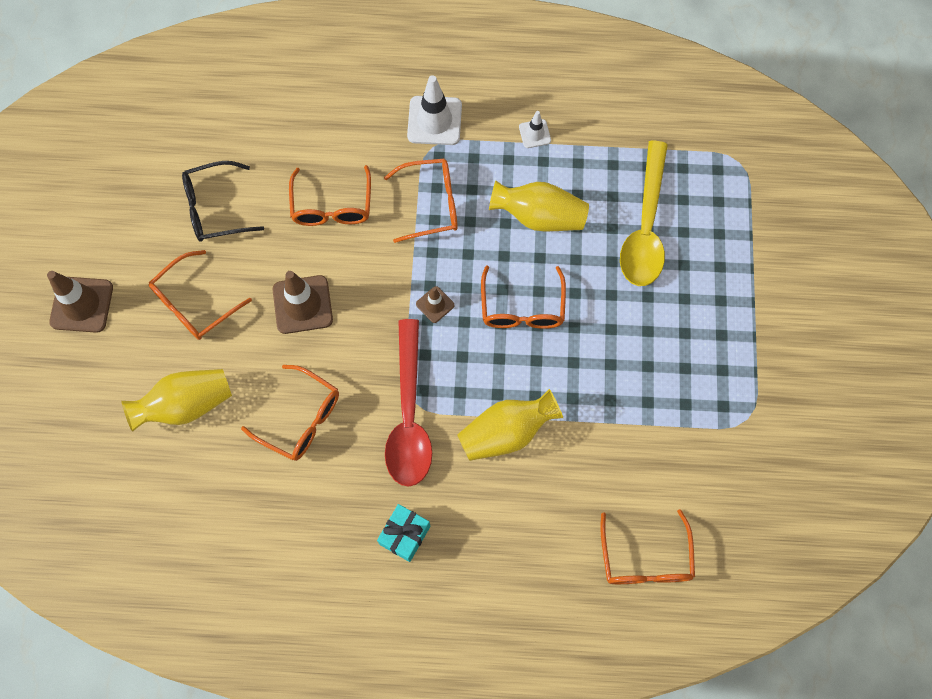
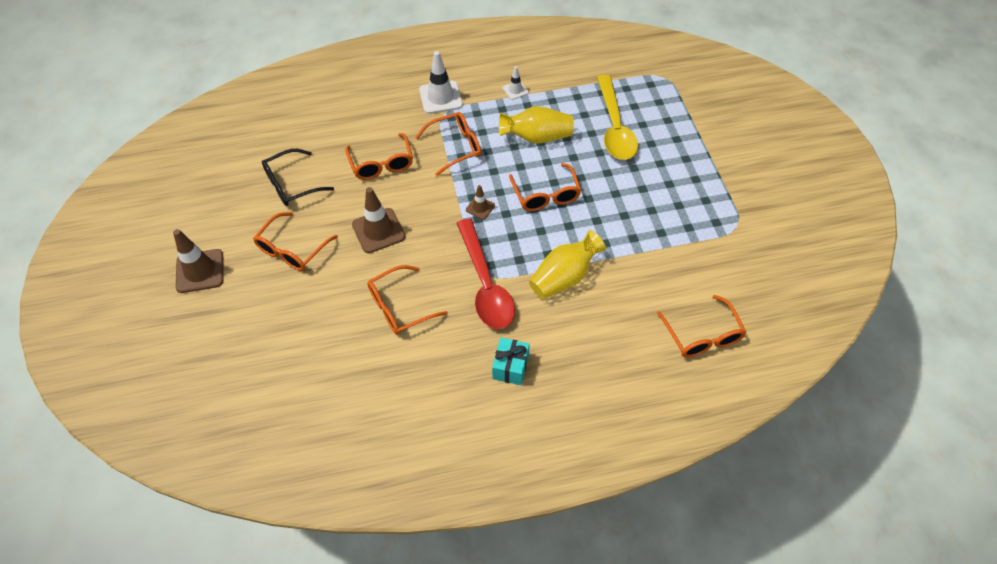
camera: 15 degrees left, 15 degrees down
yellow vase [121,369,232,432] -> none
orange glasses [241,365,339,461] -> orange glasses turned 135 degrees clockwise [367,265,448,335]

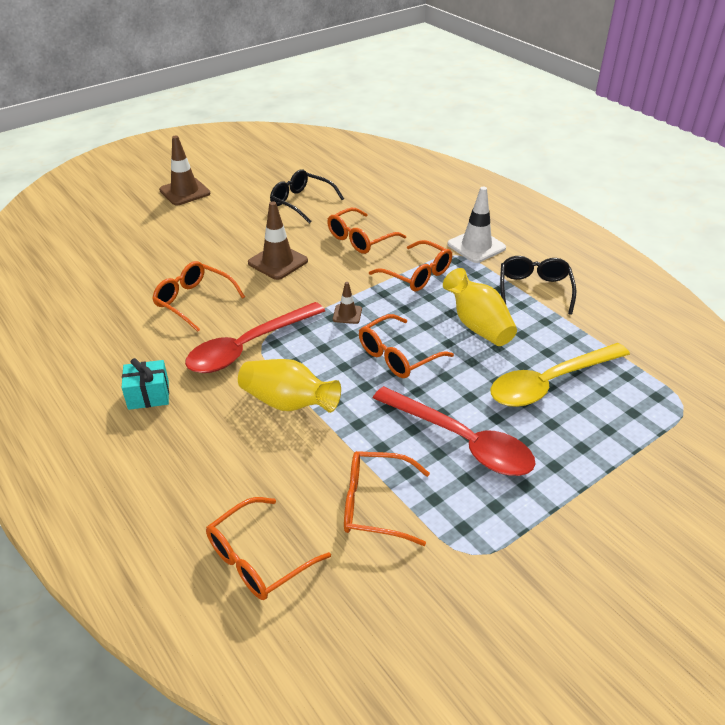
camera: 65 degrees right, 15 degrees down
orange glasses [253,212,338,271] -> orange glasses moved to [344,451,430,546]
white traffic cone [503,66,529,100] -> black glasses [500,256,576,315]
none -> red spoon [373,386,536,476]

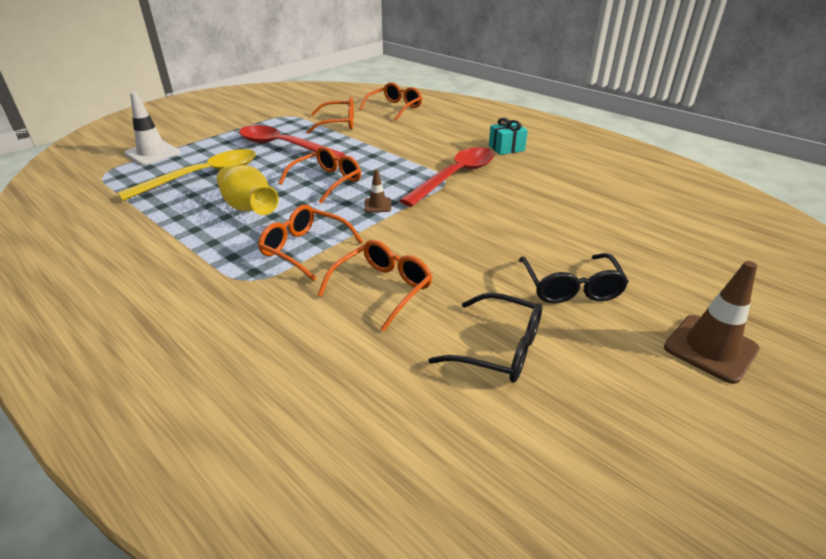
camera: 170 degrees right, 5 degrees down
orange glasses [152,261,245,332] -> none
yellow vase [238,359,341,413] -> none
brown traffic cone [248,201,308,280] -> none
white traffic cone [448,187,506,263] -> white traffic cone moved to [124,92,180,165]
black glasses [500,256,576,315] -> black glasses moved to [519,253,629,304]

